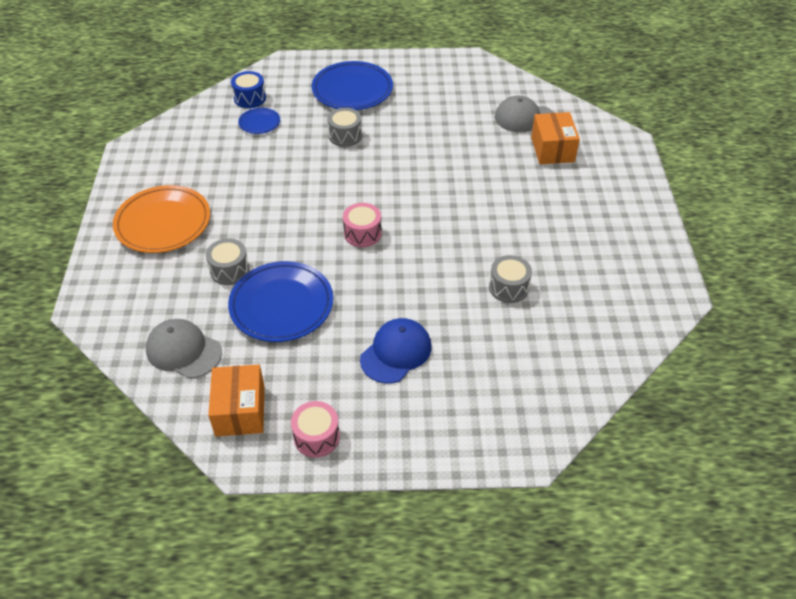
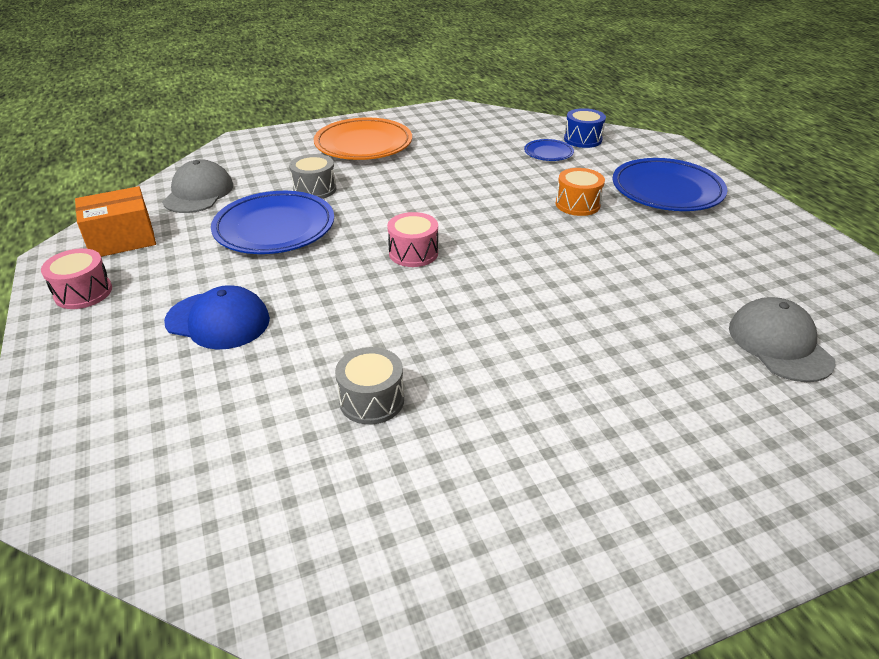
camera: 70 degrees right, 10 degrees down
grey drum [327,108,362,147] -> orange drum [556,168,605,216]
orange box [531,112,580,164] -> none

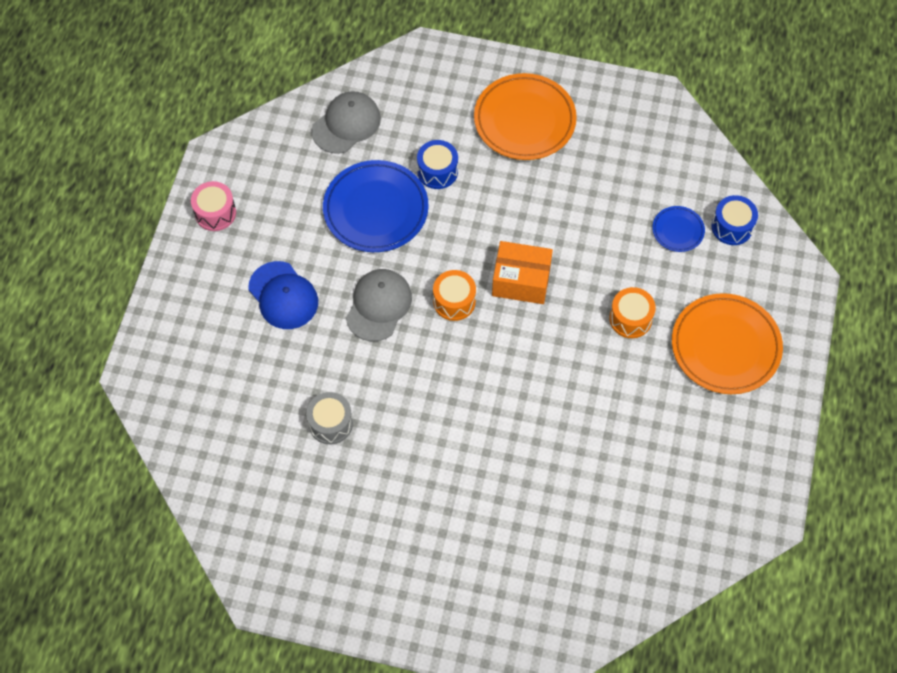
camera: 35 degrees right, 25 degrees up
orange box [75,186,156,257] -> orange box moved to [492,241,553,304]
grey drum [289,154,336,199] -> blue drum [417,140,458,189]
pink drum [387,212,438,267] -> orange drum [433,270,476,321]
blue plate [612,158,728,211] -> orange plate [672,293,783,394]
grey cap [729,297,836,382] -> grey cap moved to [346,269,412,341]

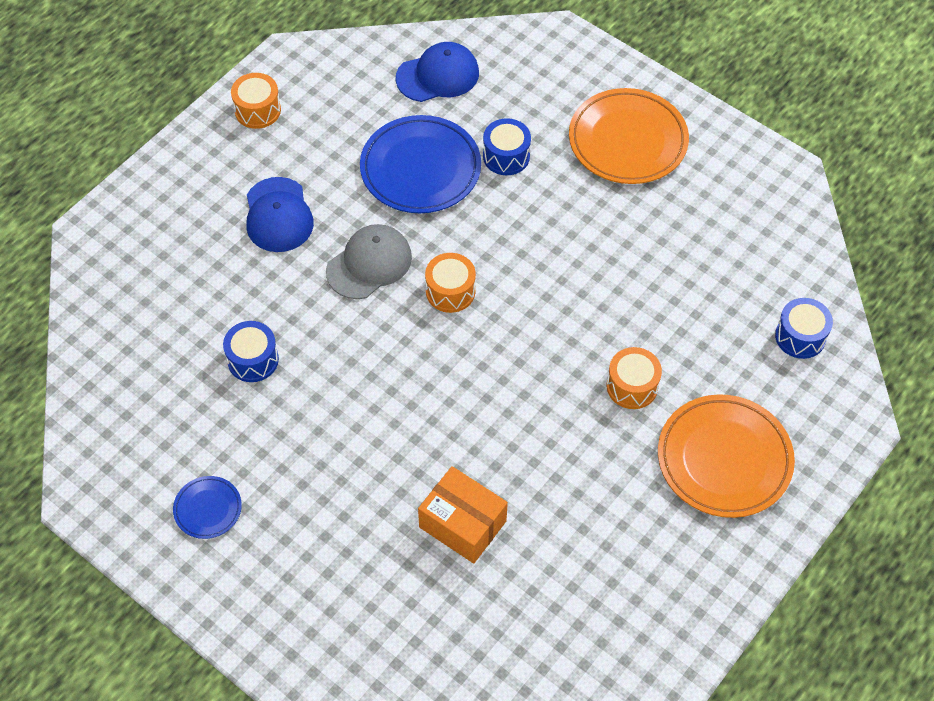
camera: 25 degrees right, 5 degrees down
pink drum [191,181,236,231] -> orange drum [231,73,281,129]
grey drum [306,392,353,444] -> blue drum [223,321,279,382]
grey cap [312,91,381,154] -> blue cap [396,42,479,102]
orange box [492,241,553,304] -> orange box moved to [418,466,508,564]
blue plate [652,206,705,252] -> blue plate moved to [173,476,242,539]

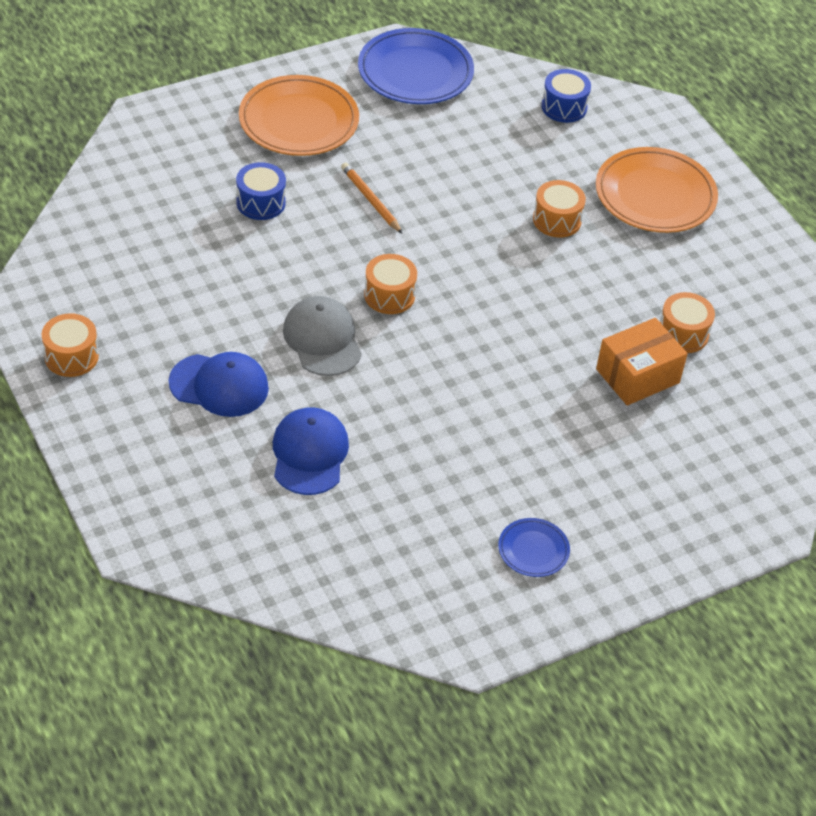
camera: 70 degrees left, 10 degrees down
blue drum [223,321,279,382] -> none
blue plate [360,115,481,213] -> blue plate moved to [358,28,474,104]
blue cap [396,42,479,102] -> blue cap moved to [273,407,349,495]
none -> orange pencil [341,162,402,233]
none -> orange drum [660,292,715,353]

